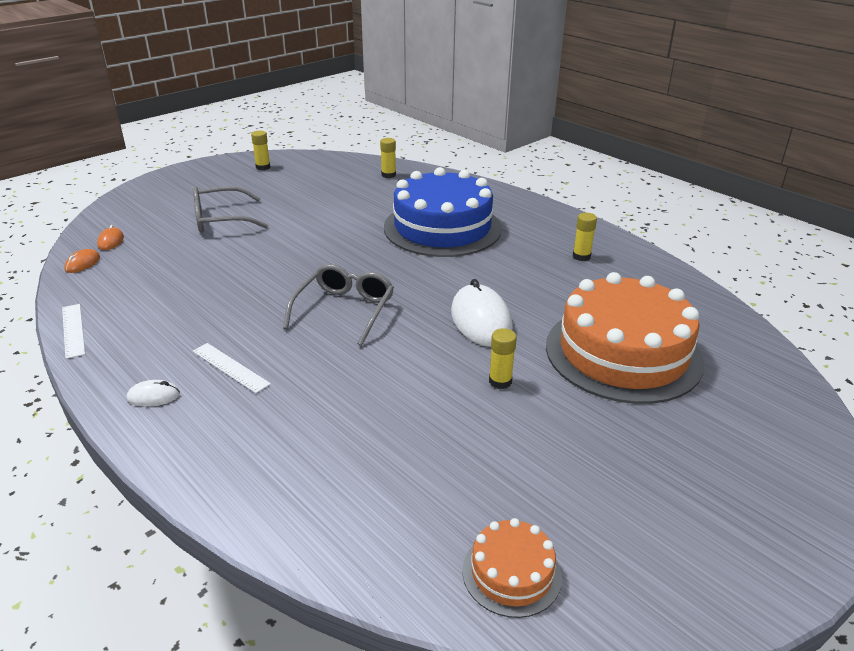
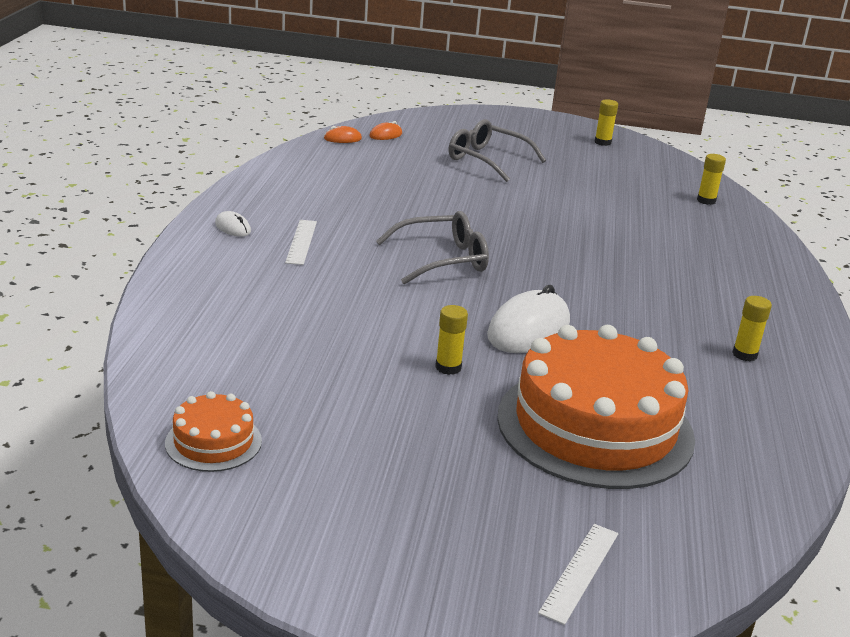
camera: 50 degrees right, 5 degrees down
white ruler [62,304,85,359] -> white ruler moved to [538,524,618,625]
blue cake [384,167,502,257] -> none

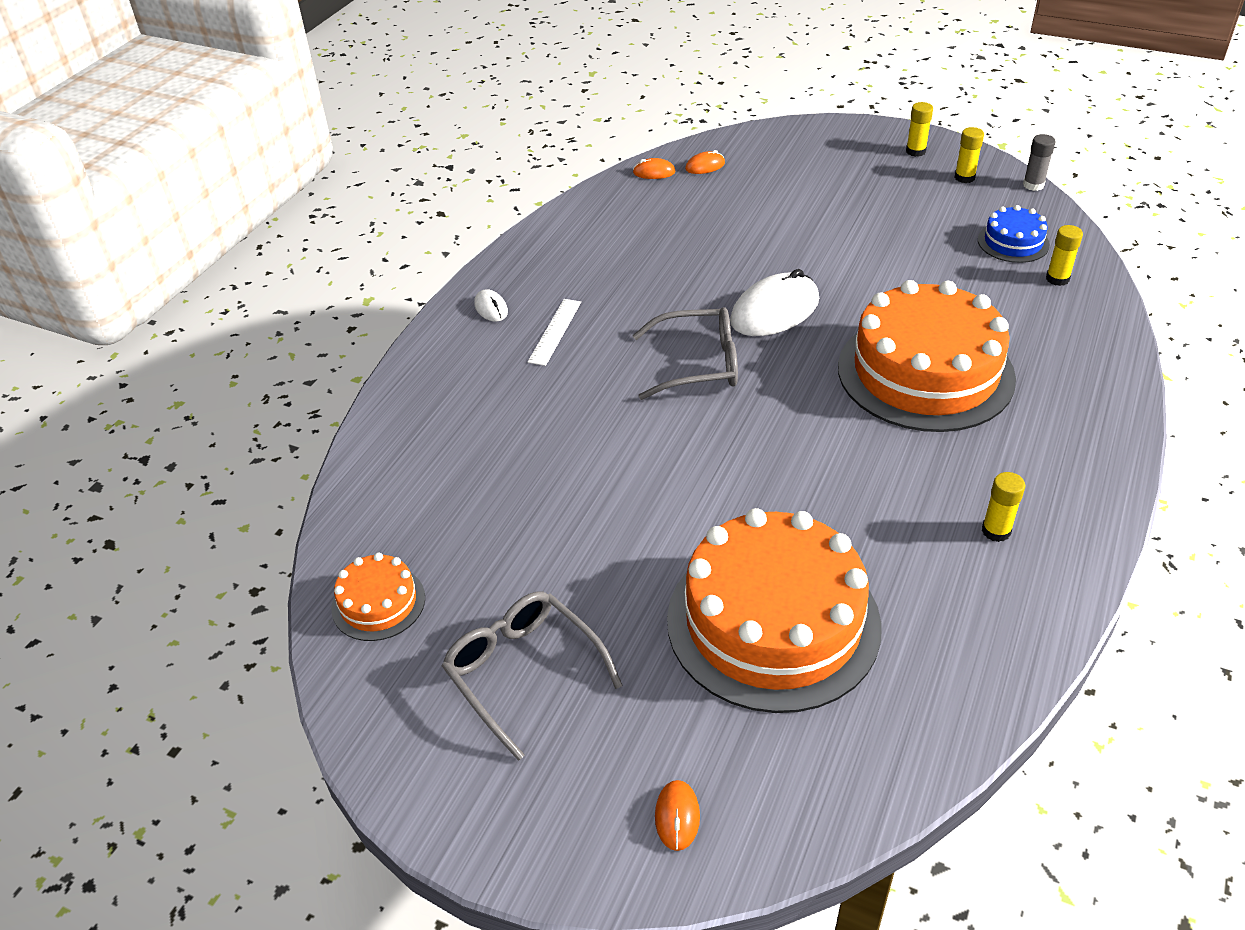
camera: 20 degrees right, 15 degrees up
yellow glue stick [435,305,468,375] -> yellow glue stick moved to [906,102,933,157]
grey glasses [449,119,546,182] -> grey glasses moved to [442,591,623,761]
white mouse [487,285,570,353] -> white mouse moved to [730,269,819,336]
white ruler [538,524,618,625] -> orange mouse [655,780,700,851]
none -> orange cake [838,280,1016,432]
none -> blue cake [978,205,1050,263]
none -> grey glue stick [1023,134,1055,191]

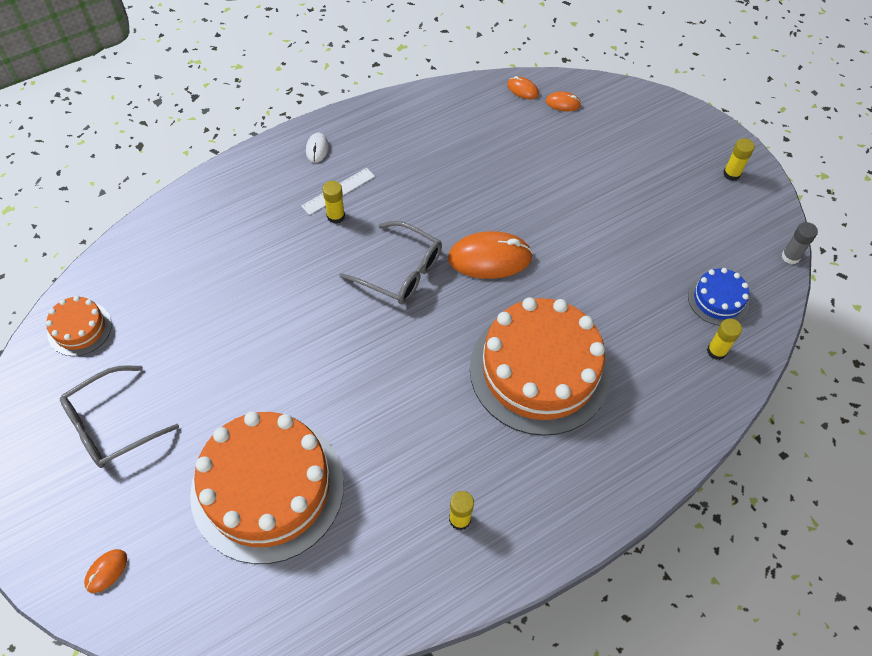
camera: 30 degrees right, 15 degrees up
grey glasses [442,591,623,761] -> grey glasses turned 120 degrees counterclockwise [60,365,179,468]
white mouse [730,269,819,336] -> orange mouse [448,231,533,279]
yellow glue stick [954,127,984,183] -> yellow glue stick moved to [323,181,345,224]

